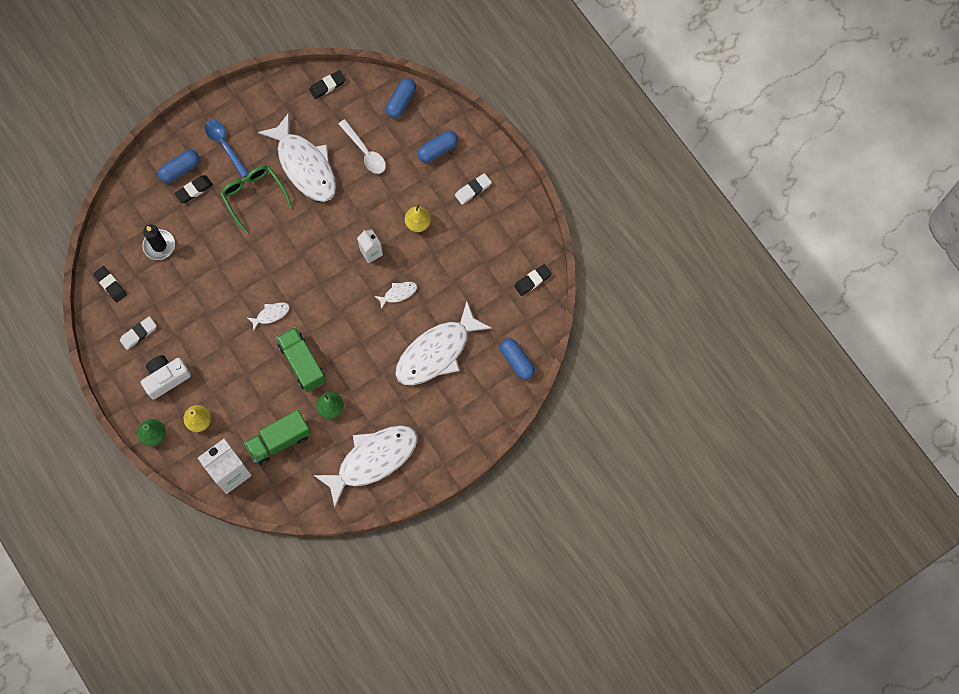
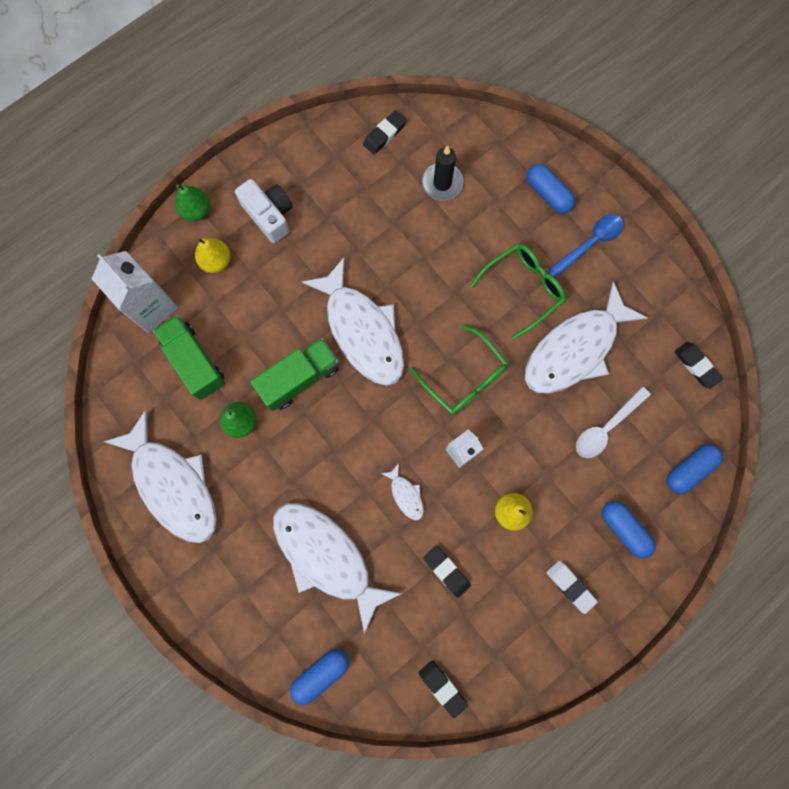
camera: 85 degrees right, 5 degrees up
white eraser [120,316,157,350] -> none
black eraser [175,175,213,203] -> black eraser moved to [423,546,471,598]
white fish [248,302,290,331] -> white fish [302,257,404,386], size x2.45
blue capsule [386,78,416,118] -> blue capsule turned 60 degrees counterclockwise [667,444,723,494]
none -> green glasses [410,324,508,415]

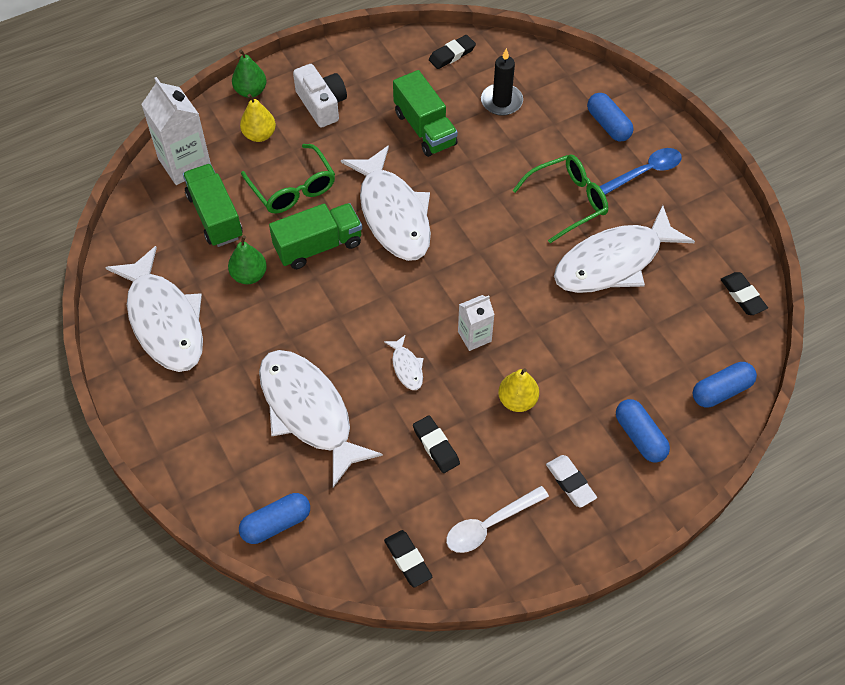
camera: 10 degrees right, 20 degrees down
green glasses [410,324,508,415] -> green glasses moved to [241,144,335,214]
white spoon [576,386,651,458] -> white spoon moved to [446,486,549,553]
none -> green truck [393,70,458,157]

